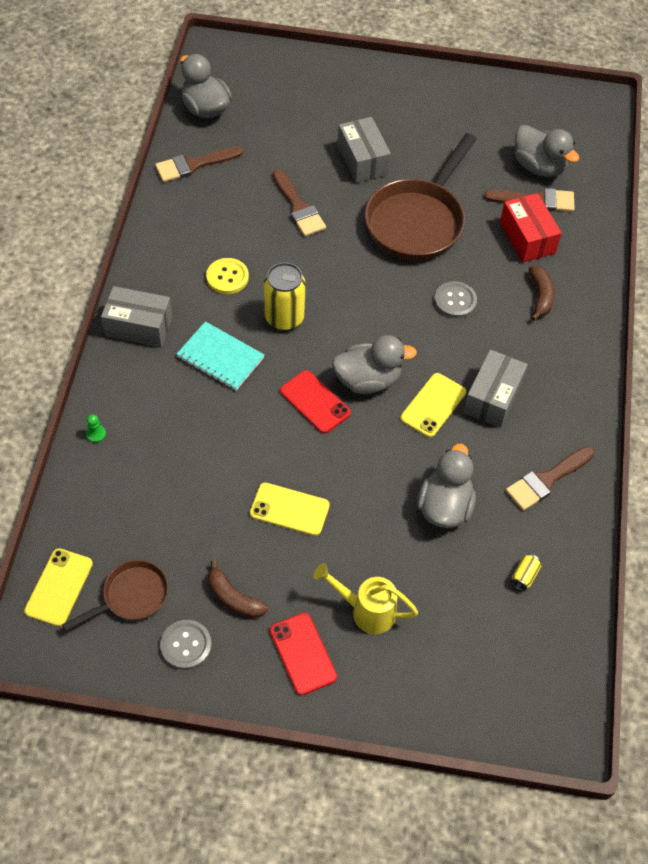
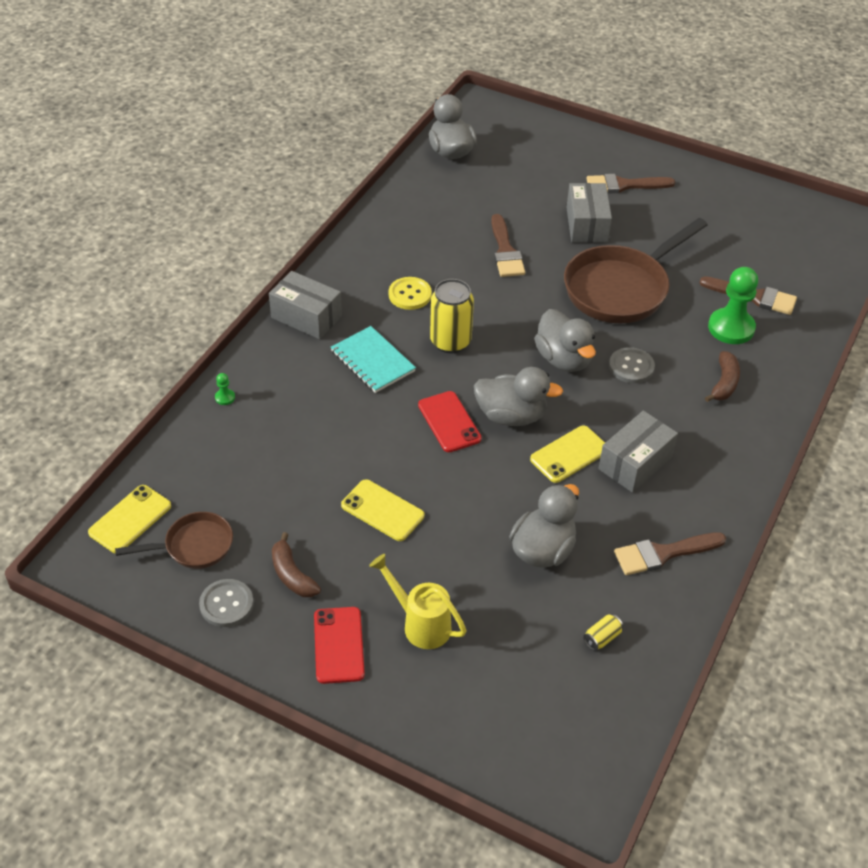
camera: 20 degrees right, 10 degrees down
brown brush [155,146,243,182] -> brown brush moved to [586,174,675,193]
red box [500,193,562,263] -> green pawn [708,267,758,344]
grey duck [515,125,579,177] -> grey duck moved to [534,309,596,372]

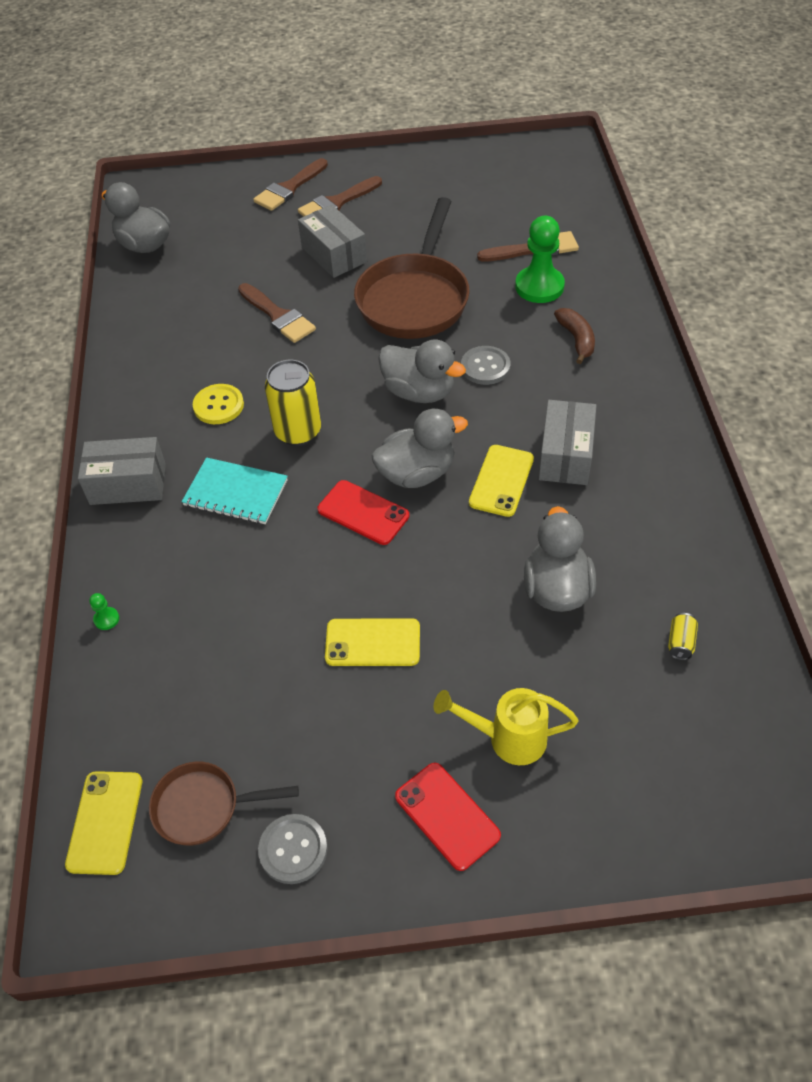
camera: 30 degrees left, 5 degrees up
brown pan [115,512,233,569] -> brown pan turned 135 degrees counterclockwise [149,762,299,846]
brown banana [272,532,321,597] -> none
brown brush [614,532,726,575] -> brown brush moved to [253,158,328,211]

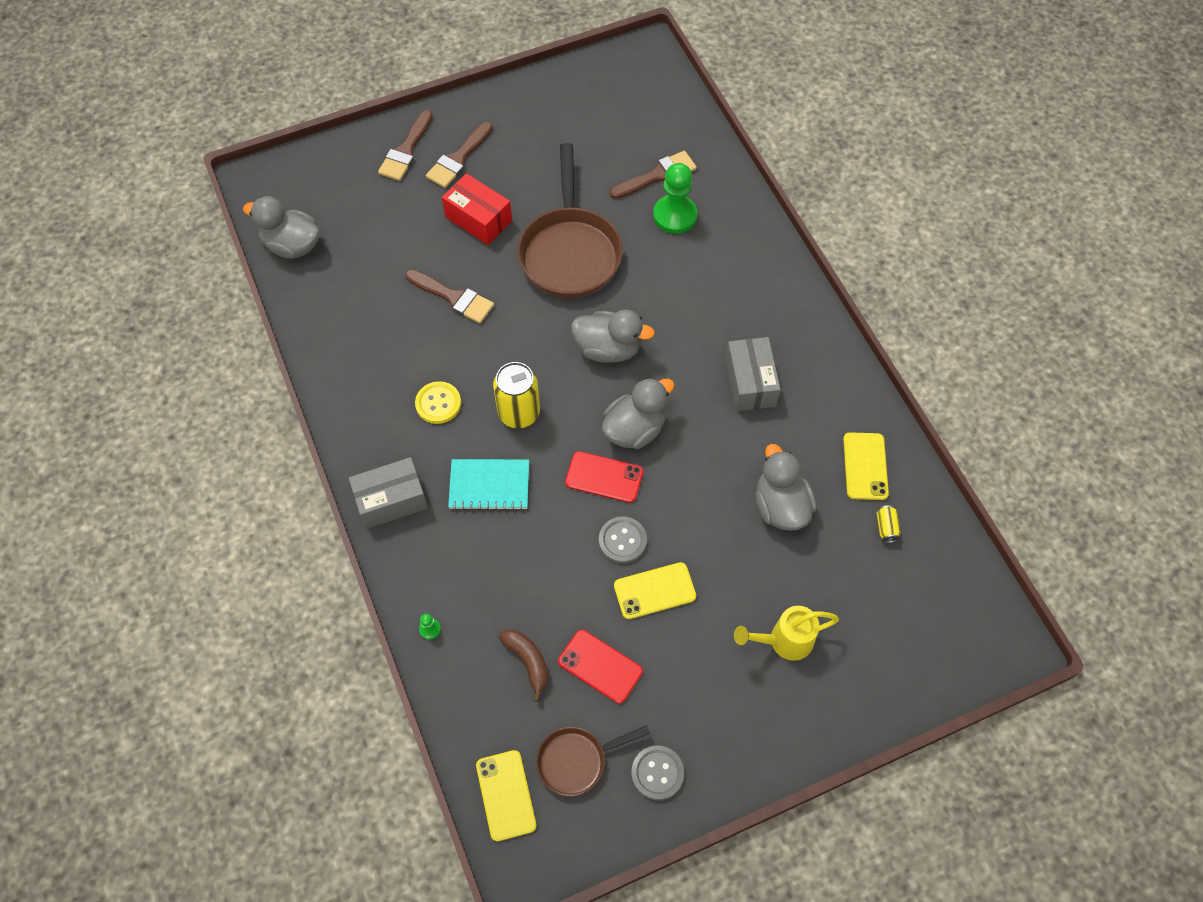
camera: 20 degrees left, 10 degrees up
grey box [298,204,367,278] -> red box [442,173,512,245]
red phone [395,763,501,871] -> red phone moved to [558,630,643,704]
grey button [461,346,510,385] -> grey button moved to [599,517,647,563]
yellow phone [469,445,534,517] -> yellow phone moved to [843,432,889,500]
brown banana [554,308,595,364] -> brown banana moved to [499,629,548,702]

